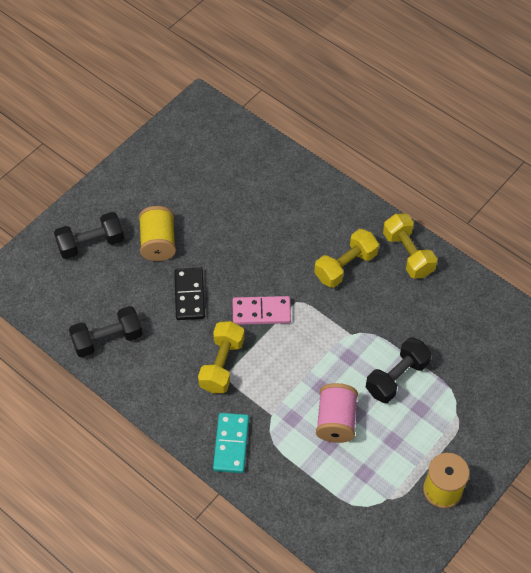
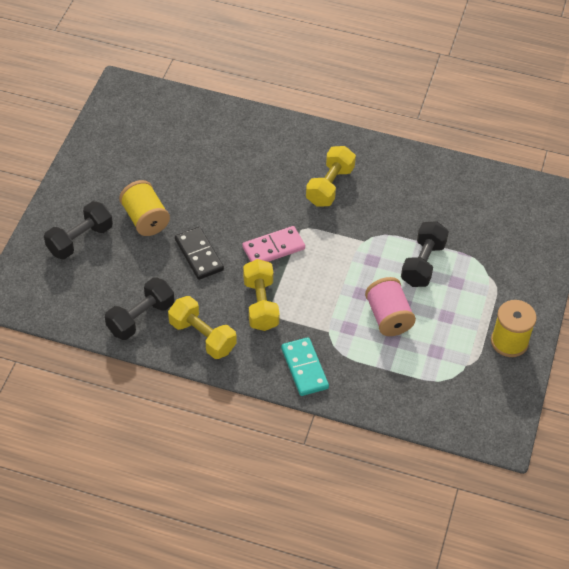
camera: 25 degrees left, 5 degrees down
yellow dumbbell [383,214,437,278] -> yellow dumbbell moved to [168,296,236,359]

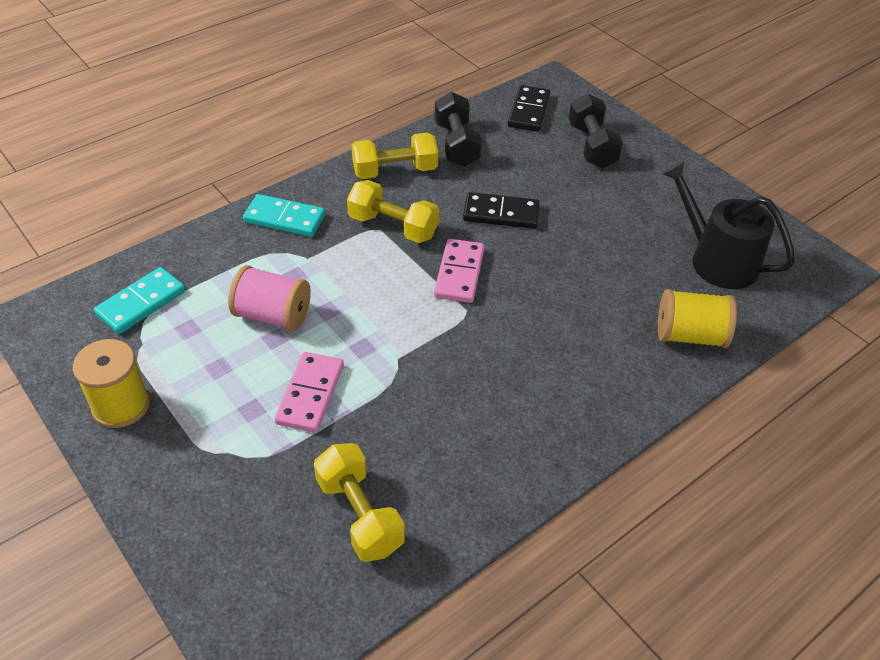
camera: 125 degrees right, 5 degrees down
yellow spool [119,180,170,236] -> yellow spool moved to [658,289,737,348]
yellow dumbbell [306,146,356,206] -> yellow dumbbell moved to [314,443,405,562]
black dumbbell [401,221,449,287] -> pink domino [274,352,344,433]
none -> turquoise domino [94,267,186,334]
none -> black domino [508,85,551,132]
none -> black watering can [662,161,795,289]

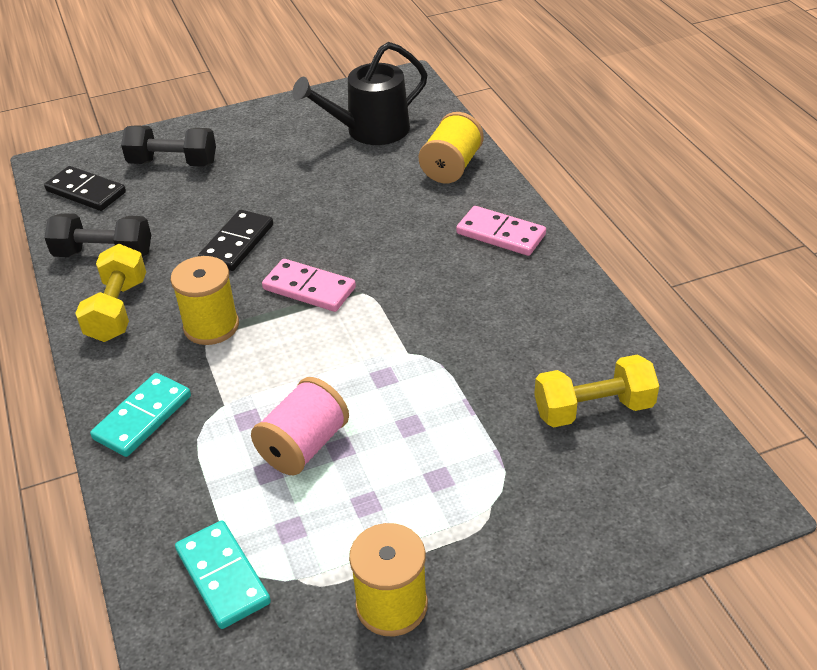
camera: 70 degrees left, 5 degrees down
pink domino [274,352,344,433] -> pink domino moved to [456,206,546,256]
yellow dumbbell [347,180,439,243] -> yellow spool [171,256,239,345]

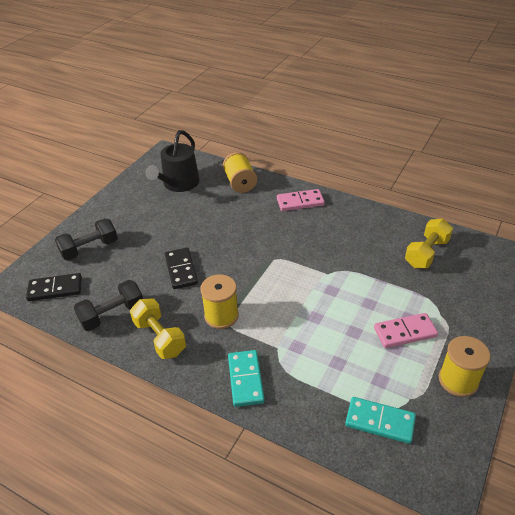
camera: 40 degrees left, 0 degrees up
pink spool [251,377,349,475] -> none
pink domino [262,259,356,312] -> pink domino moved to [374,313,438,348]

